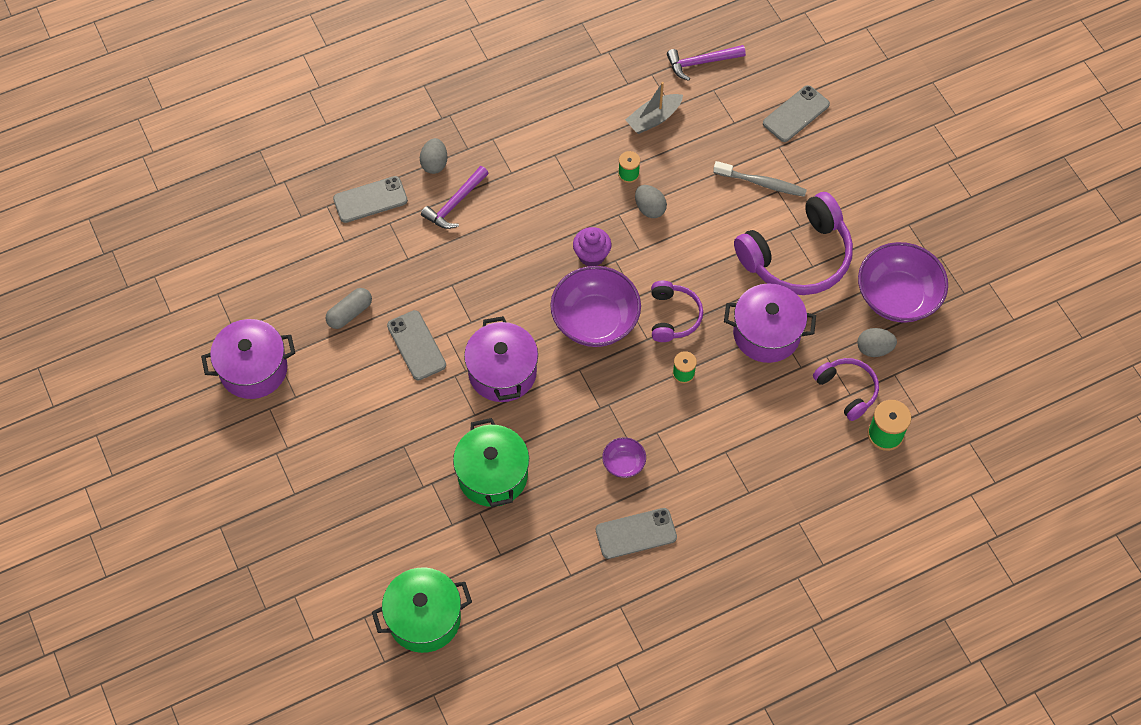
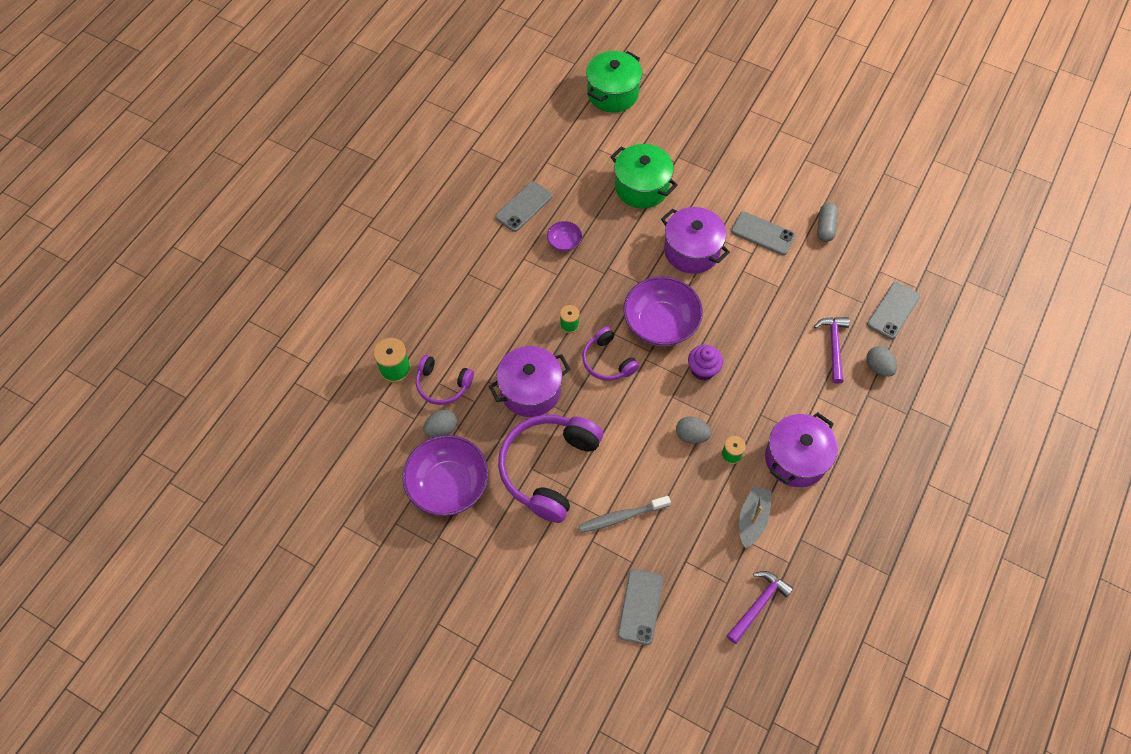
camera: 145 degrees right, 0 degrees up
purple pot [201,319,295,399] -> purple pot moved to [765,412,838,487]

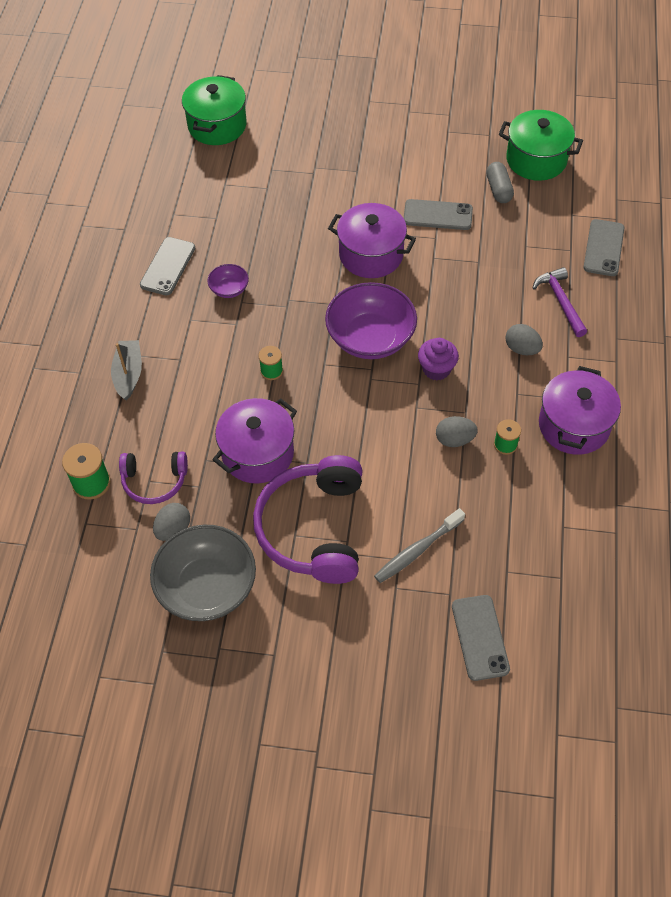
camera: 20 degrees left, 5 degrees down
purple bowl [402,435,489,516] -> grey bowl [150,525,256,621]
purple headphones [582,327,639,381] -> none
green pot [610,144,678,208] -> green pot moved to [499,110,583,181]
purple hammer [727,571,794,644] -> none
grey boat [739,485,772,548] -> grey boat moved to [111,340,142,401]
grey egg [866,346,897,377] -> grey egg moved to [505,324,543,355]

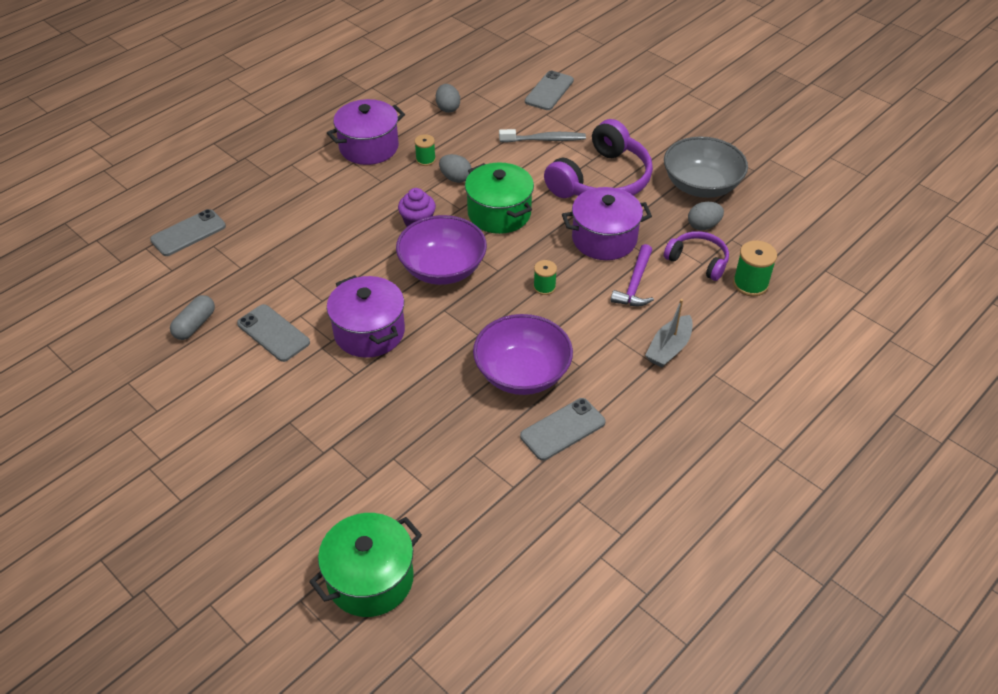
camera: 145 degrees left, 10 degrees down
purple bowl [207,264,249,298] -> purple bowl [473,314,573,395], size x2.13
green pot [499,110,583,181] -> green pot moved to [465,162,534,234]
grey egg [505,324,543,355] -> grey egg moved to [436,84,460,113]
purple hammer [533,267,587,337] -> purple hammer moved to [611,244,654,306]

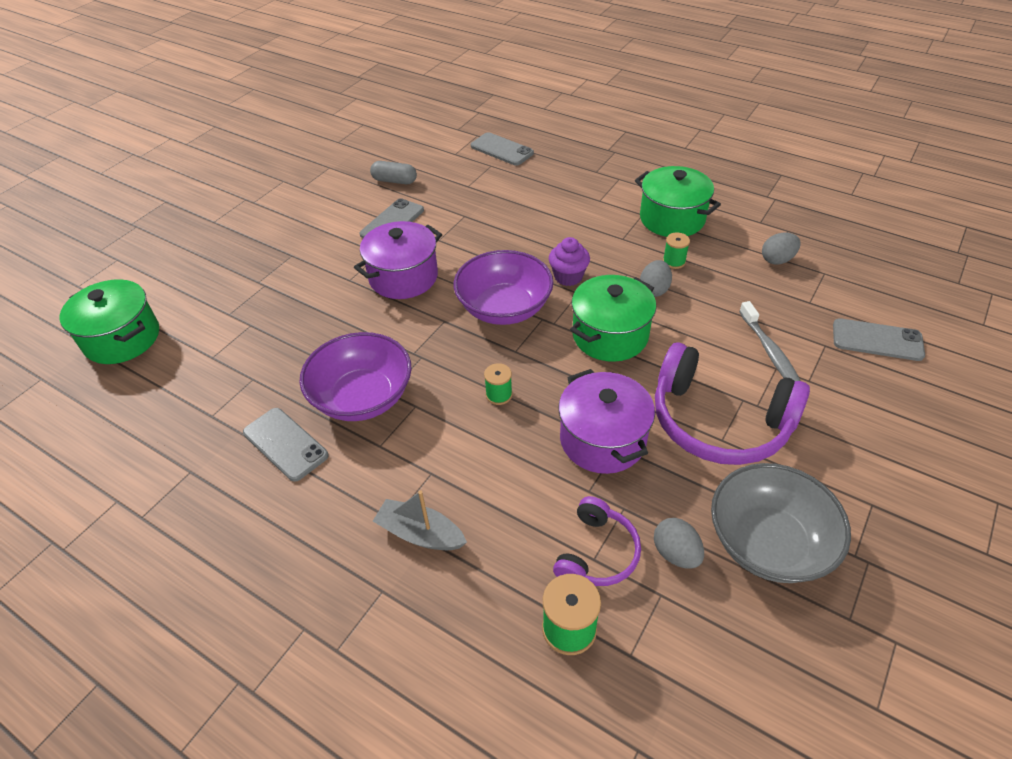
camera: 80 degrees right, 0 degrees up
purple pot [327,99,405,165] -> green pot [635,166,721,237]
purple hammer [611,244,654,306] -> none

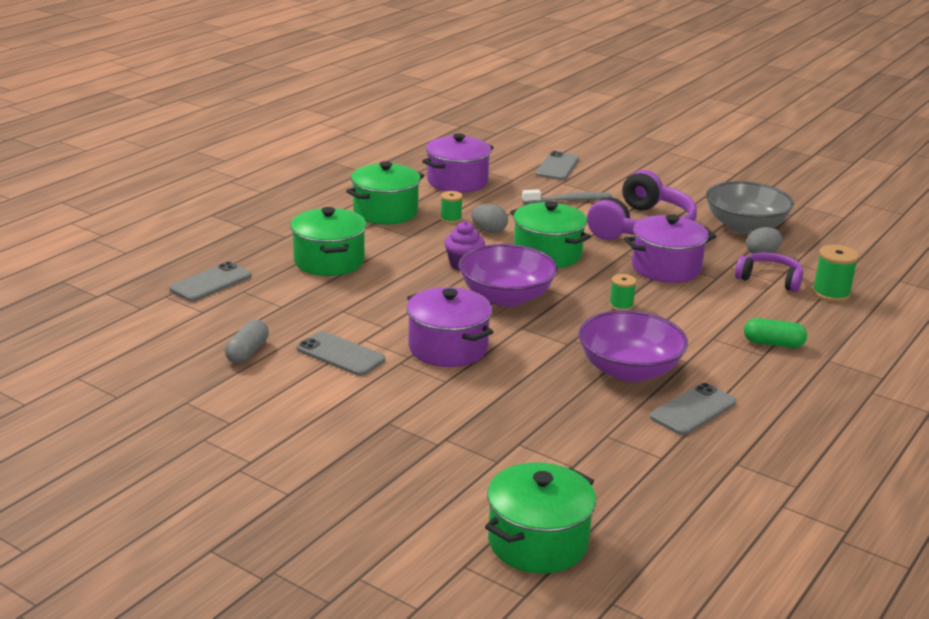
camera: 90 degrees left, 20 degrees down
grey boat [373,490,467,550] -> green capsule [744,318,807,348]
grey egg [762,233,801,265] -> purple pot [422,133,494,193]
none -> green pot [290,207,367,276]

